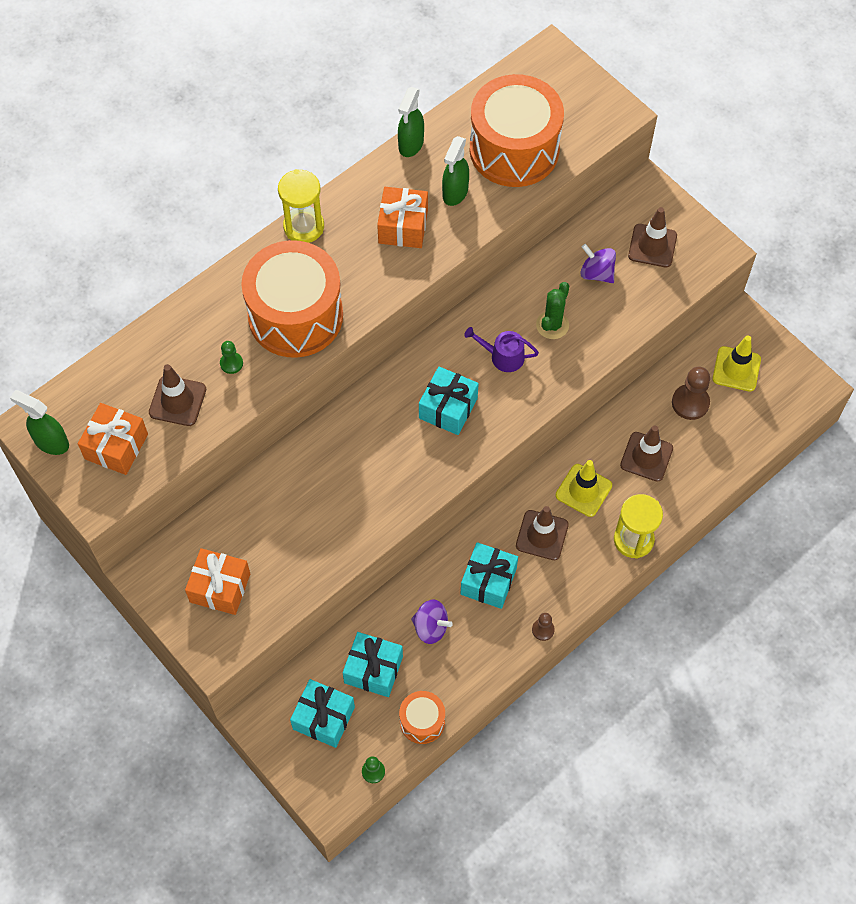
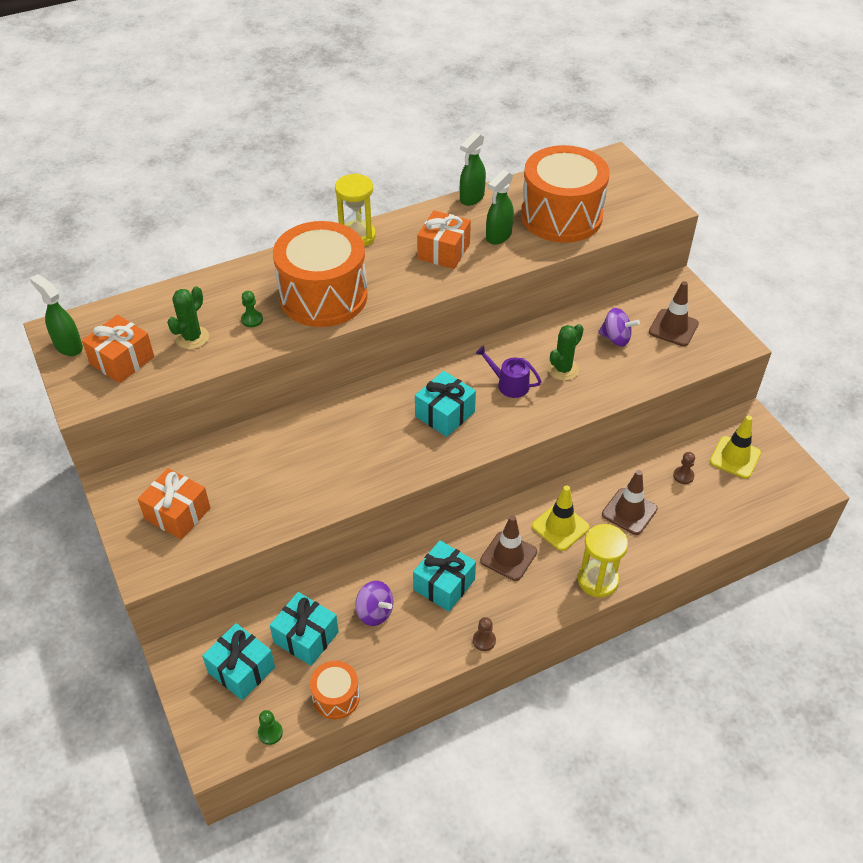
camera: 15 degrees right, 15 degrees down
brown traffic cone [149,364,206,426] -> green cactus [167,286,209,349]
purple spinning top [580,244,616,283] -> purple spinning top turned 150 degrees clockwise [598,308,640,346]
brown pawn [672,367,710,420] -> brown pawn [673,452,695,484], size x0.56

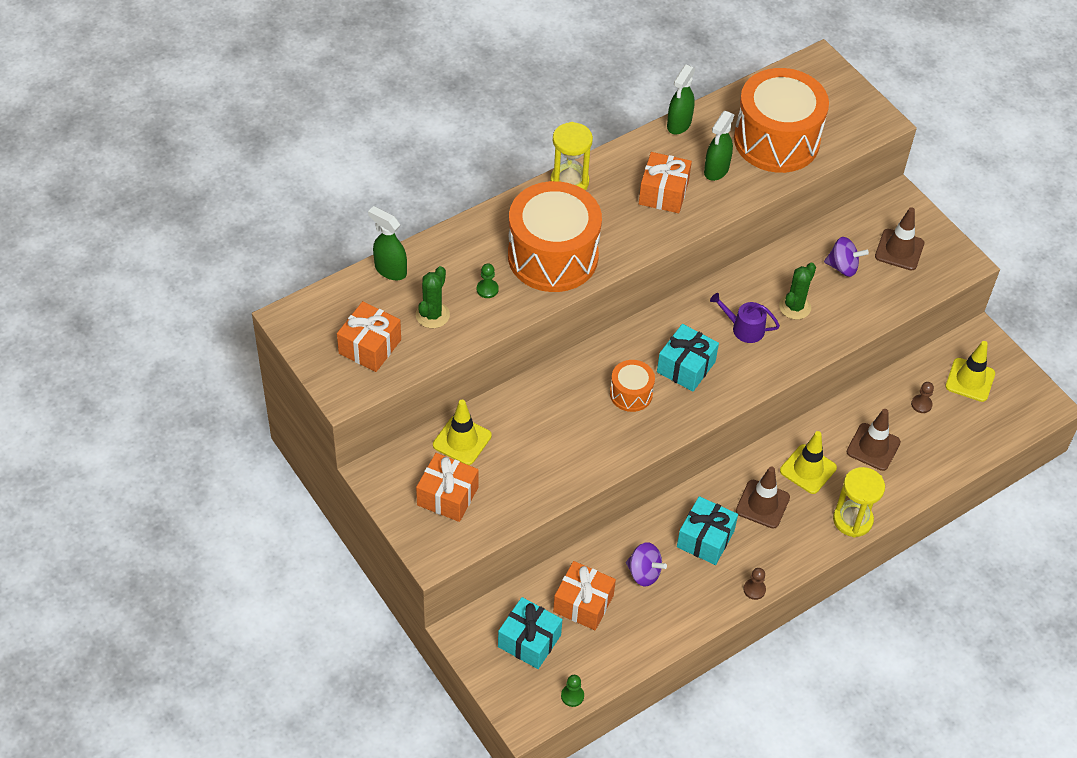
camera: 10 degrees left, 5 degrees up
green spray bottle [30,274,83,356] -> green spray bottle moved to [368,206,407,280]
turquoise gift [270,592,339,666] -> orange gift [553,561,616,630]
orange drum [310,661,360,719] -> orange drum moved to [610,360,655,412]
none -> yellow traffic cone [433,400,492,465]

